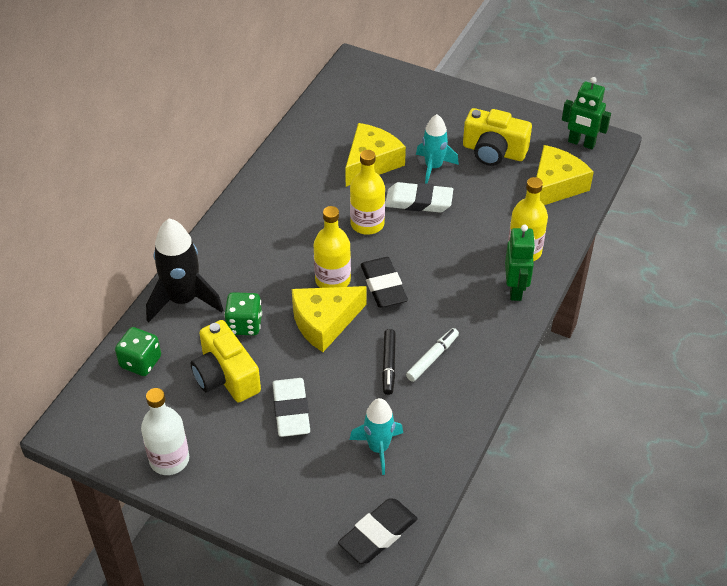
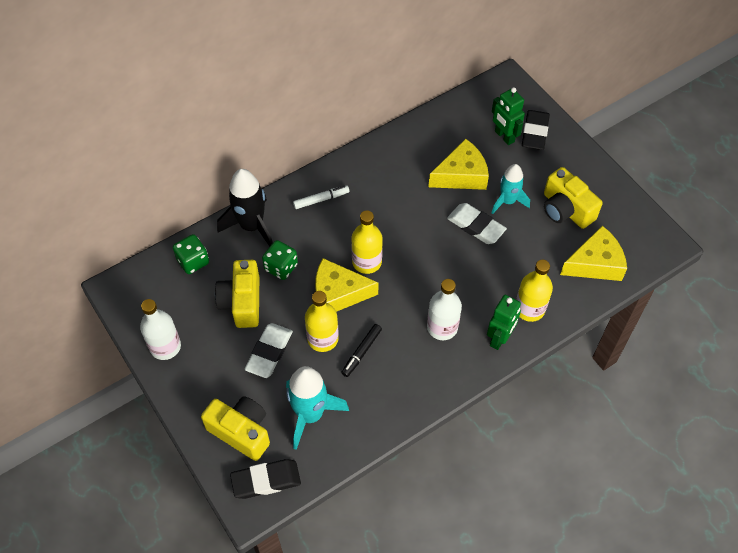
camera: 30 degrees right, 10 degrees up
yellow bottle [350,150,385,235] -> yellow bottle moved to [305,291,339,352]
turquoise rocket [350,398,403,475] -> turquoise rocket [286,366,349,450], size x1.52
black eraser [361,257,408,308] -> black eraser moved to [522,110,550,150]
white marker [406,328,459,382] -> white marker moved to [293,185,349,209]
green robot [562,77,611,149] -> green robot moved to [492,87,525,145]
none -> yellow camera [201,396,270,461]
none -> white bottle [427,279,462,340]

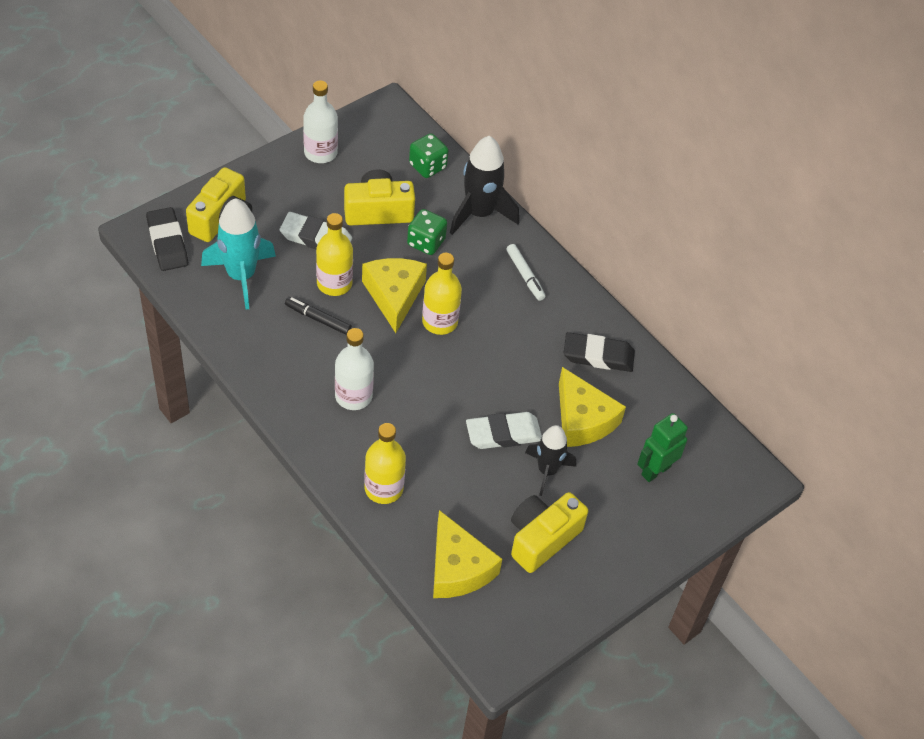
camera: 80 degrees right, 5 degrees down
white eraser [447,203,507,244] -> white eraser turned 45 degrees clockwise [466,412,542,449]
green robot [487,295,521,350] -> none
turquoise rocket [491,164,530,214] -> black rocket [525,425,576,496]
black eraser [522,110,550,150] -> black eraser moved to [564,332,635,372]

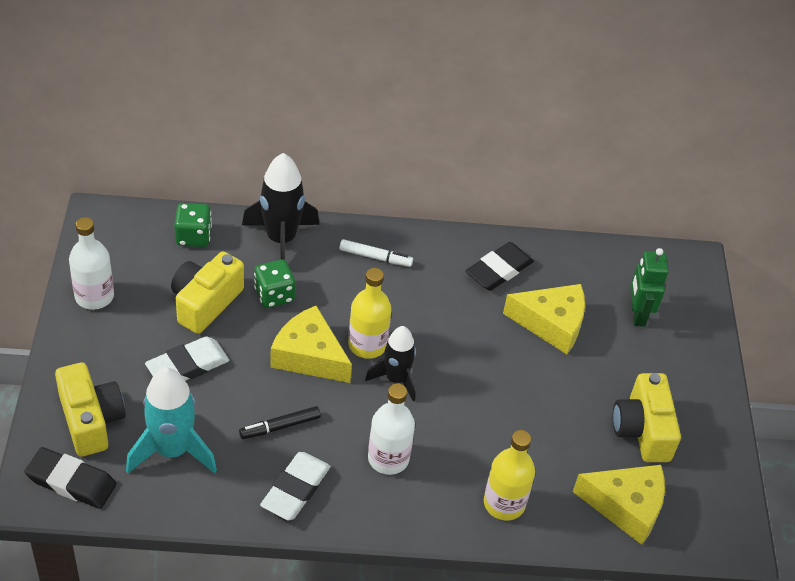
camera: 50 degrees left, 5 degrees down
yellow bottle [316,213,353,296] -> none
white eraser [466,412,542,449] -> white eraser moved to [260,452,331,520]
black rocket [525,425,576,496] -> black rocket moved to [365,326,416,401]

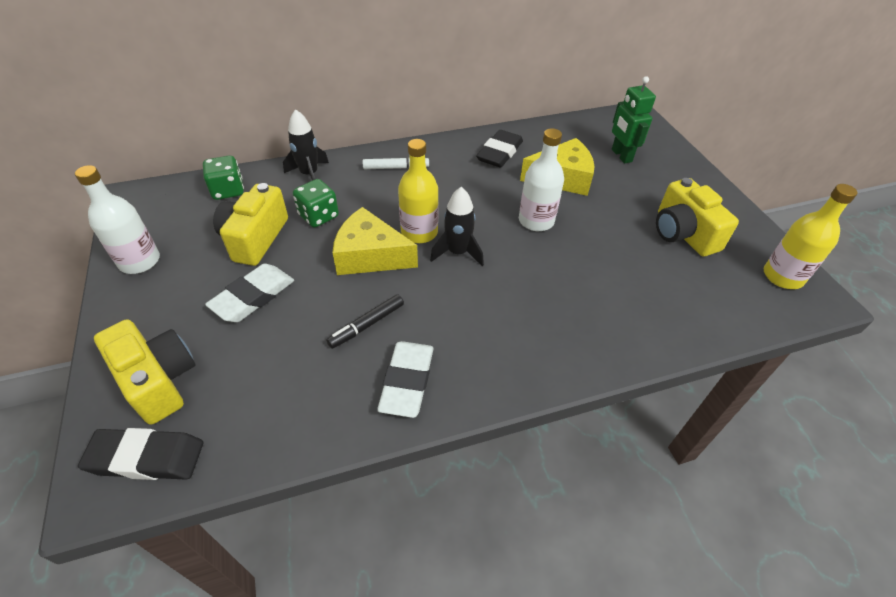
camera: 15 degrees left, 0 degrees up
turquoise rocket [126,367,217,474] -> none
black rocket [242,153,319,260] -> black rocket [283,109,329,180], size x0.66
white bottle [368,383,415,475] -> white bottle moved to [519,128,564,231]
yellow bottle [484,430,535,520] -> yellow bottle moved to [764,184,858,289]
yellow cheese [573,465,665,545] -> none

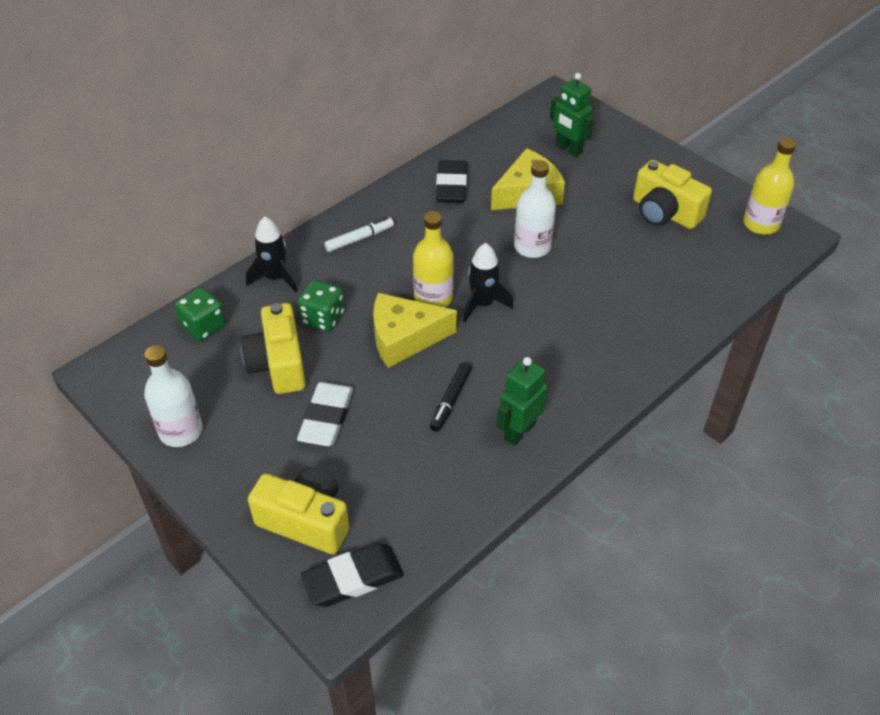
camera: 25 degrees left, 0 degrees up
white eraser [377,341,433,418] -> green robot [497,357,548,446]

